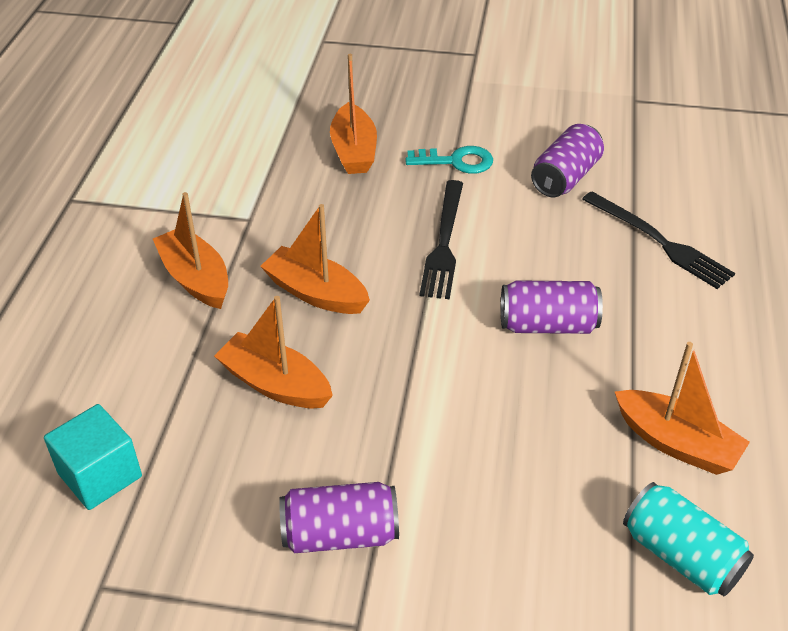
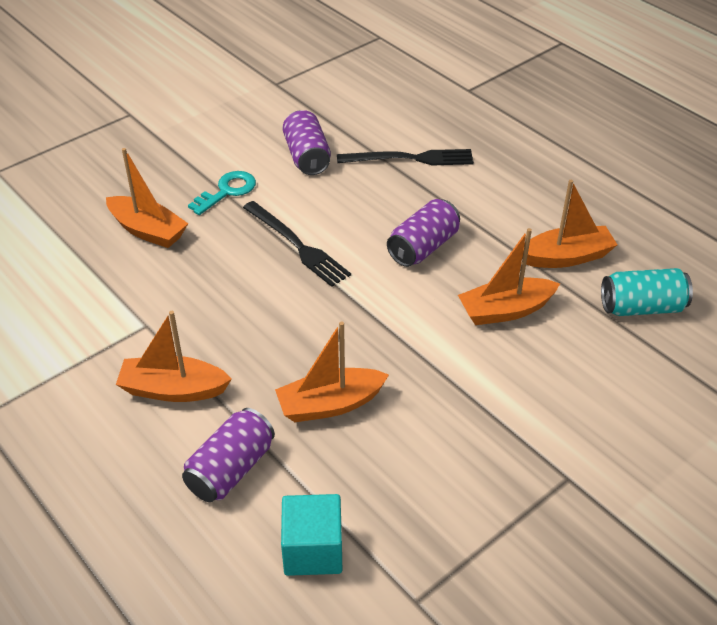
camera: 50 degrees left, 0 degrees up
orange boat [260,204,370,314] -> orange boat moved to [458,228,560,325]
purple can [279,482,399,553] -> purple can moved to [182,408,275,502]

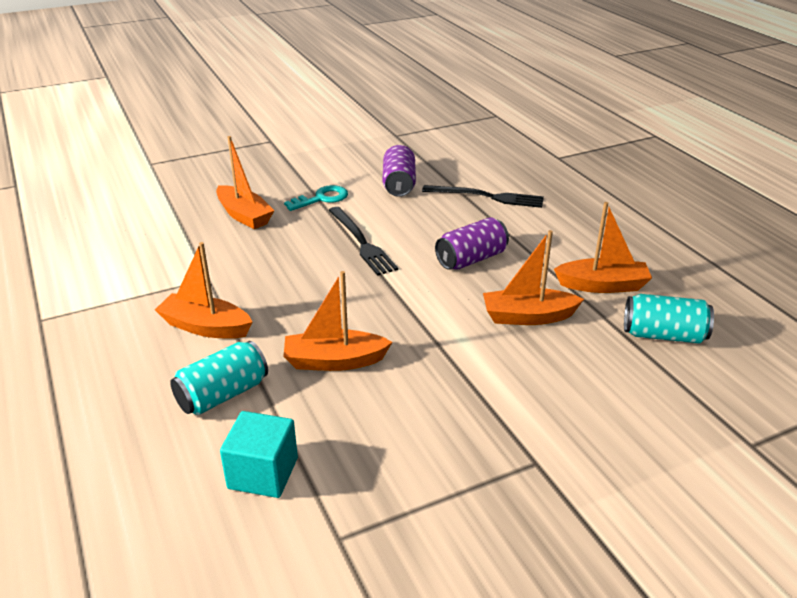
camera: 15 degrees right, 10 degrees down
purple can [182,408,275,502] -> turquoise can [170,341,268,415]

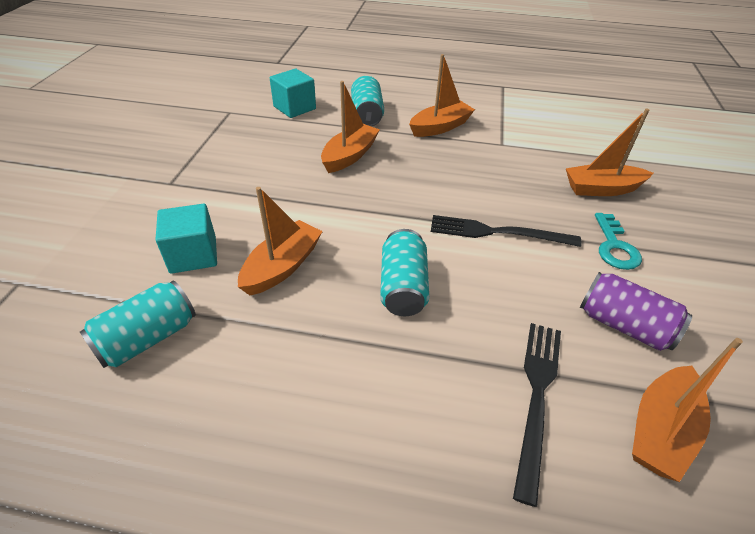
camera: 125 degrees right, 10 degrees up
black fork [422,185,544,208] -> black fork turned 150 degrees clockwise [513,323,561,507]
purple can [435,217,509,270] -> turquoise can [380,229,429,316]
orange boat [554,202,652,293] -> orange boat moved to [632,338,743,482]
none -> turquoise cube [156,204,217,274]

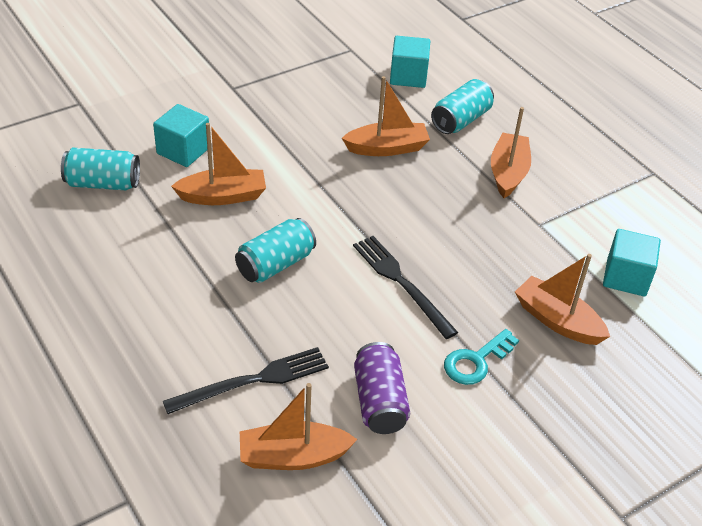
camera: 45 degrees right, 0 degrees up
orange boat [409,54,475,137] -> orange boat turned 90 degrees counterclockwise [491,107,531,198]
none -> turquoise cube [603,229,661,297]

